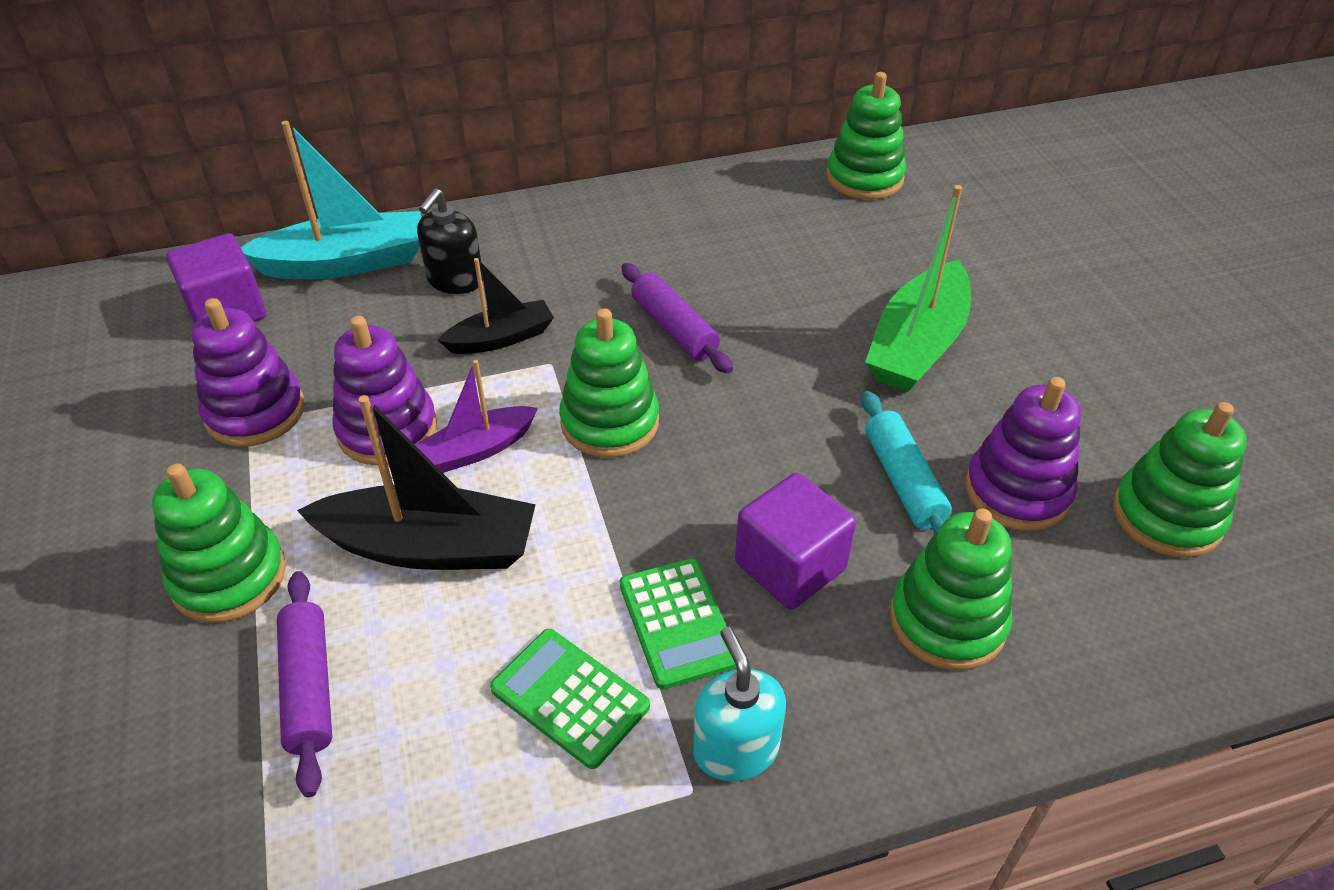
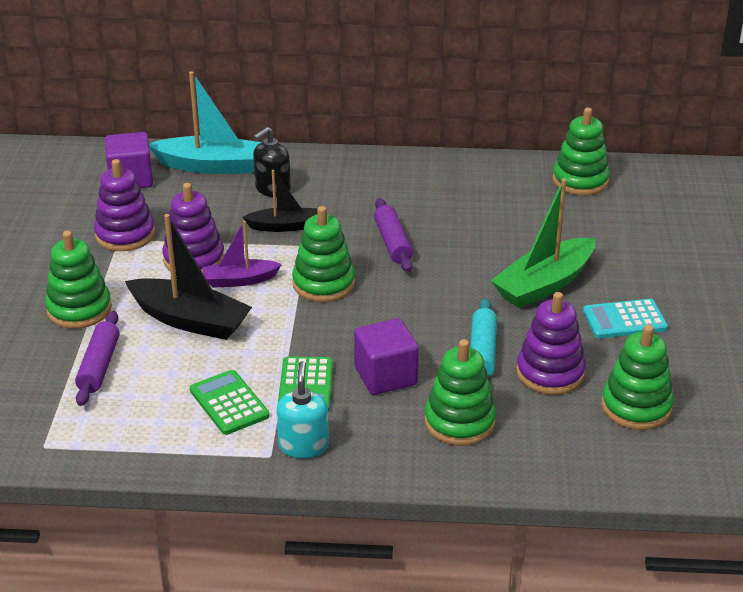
camera: 20 degrees right, 10 degrees down
none -> turquoise calculator [583,299,668,338]

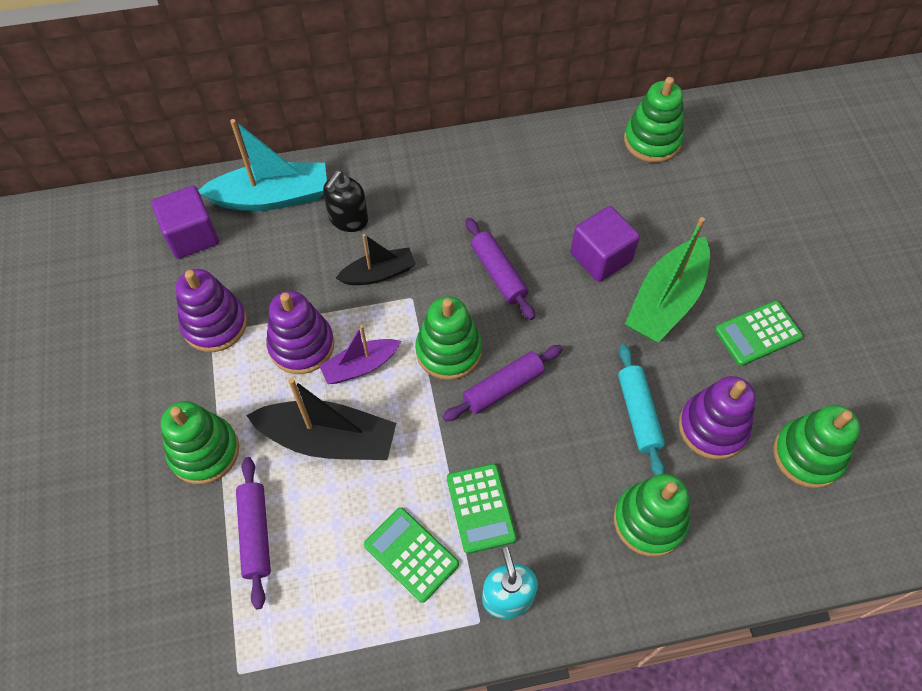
camera: 15 degrees left, 25 degrees up
purple cube [354,318,419,395] -> purple cube moved to [570,206,640,282]
turquoise calculator [583,299,668,338] -> green calculator [715,301,803,366]
none -> purple rolling pin [443,345,563,422]

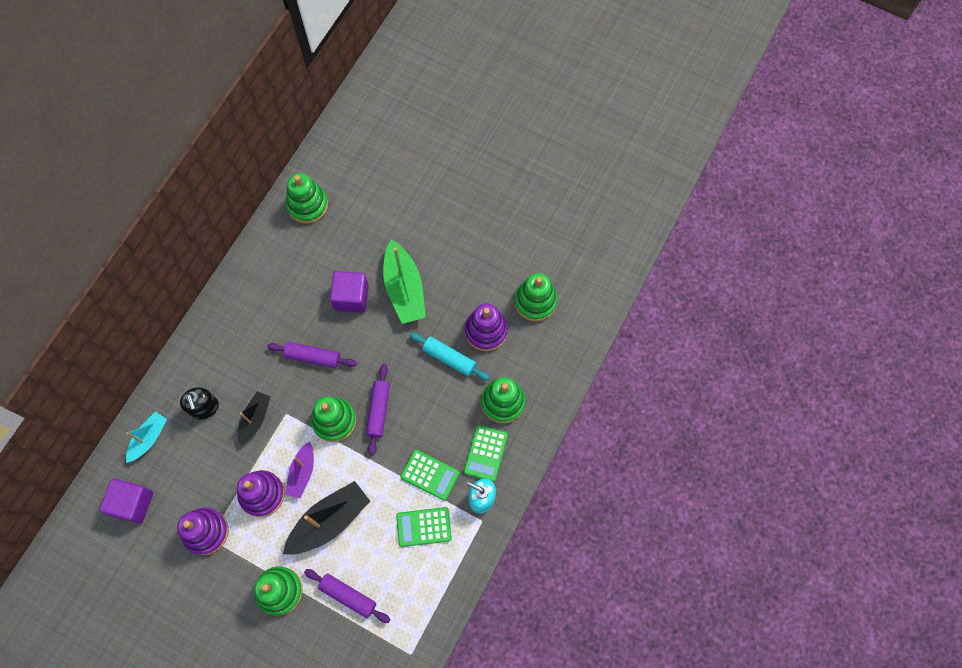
camera: 50 degrees left, 10 degrees up
turquoise boat [198,119,327,211] -> turquoise boat [126,411,167,463], size x0.60
green calculator [715,301,803,366] -> green calculator moved to [464,425,508,482]

